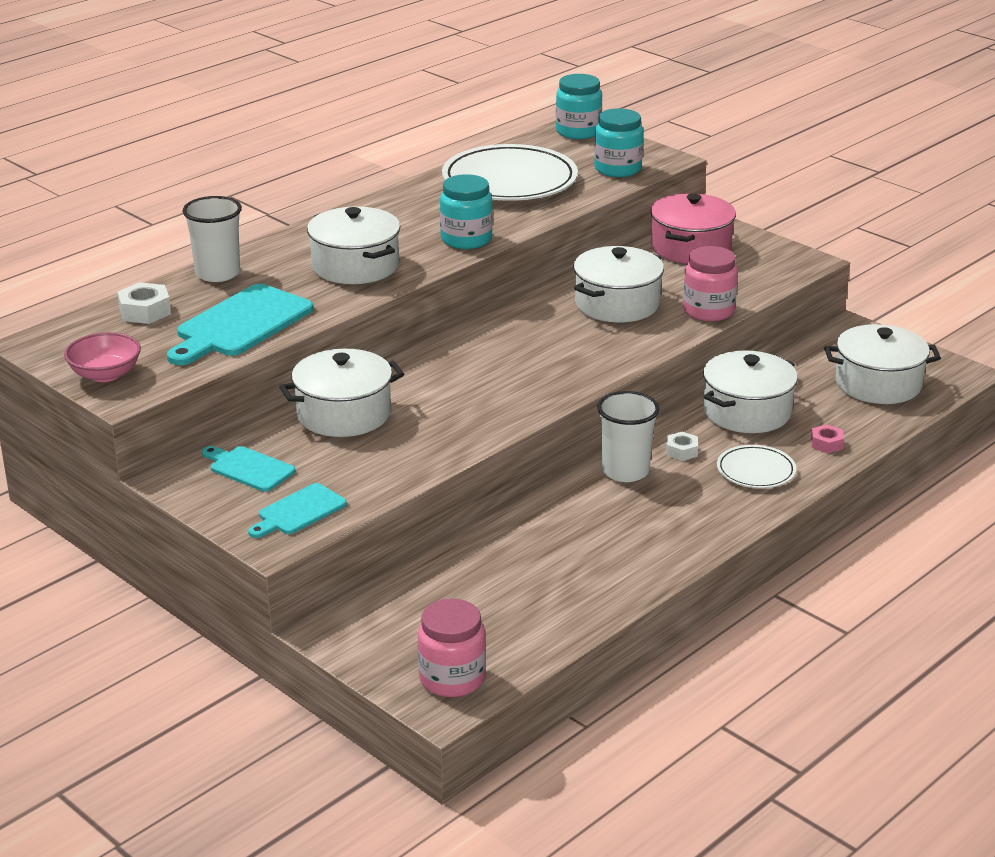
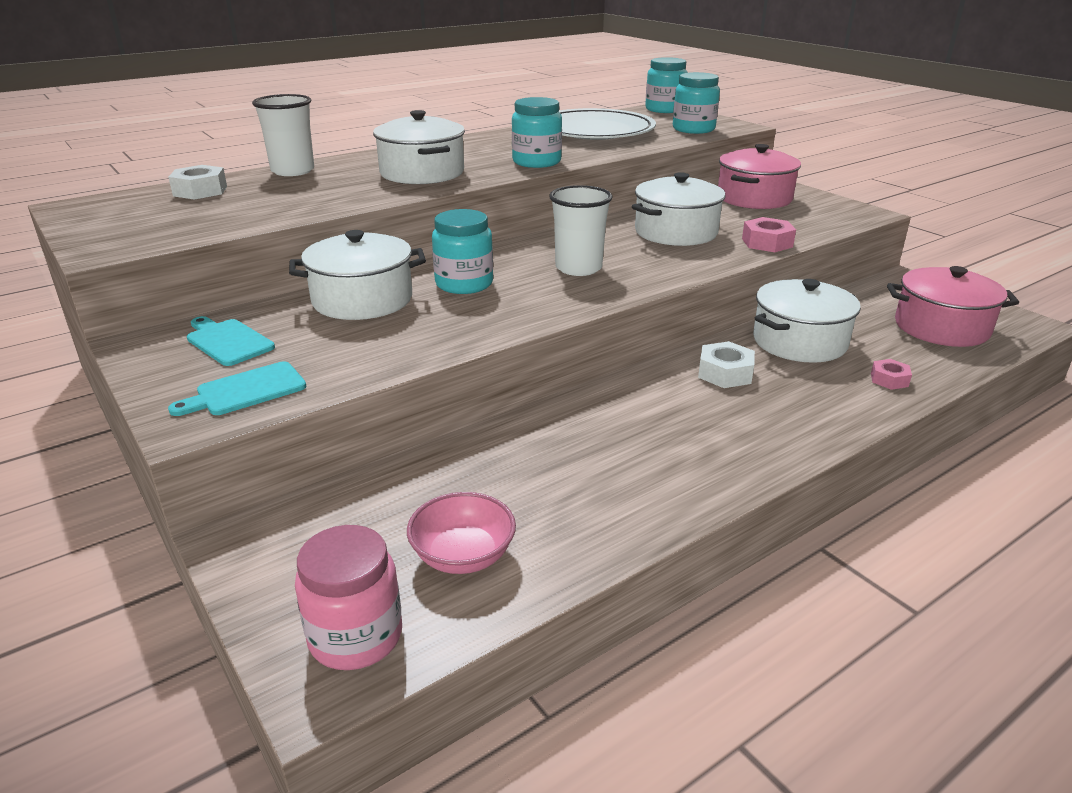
camera: 10 degrees right, 0 degrees up
pink bowl [64,332,141,382] -> pink bowl moved to [407,492,516,574]
turquoise cutting board [167,284,313,365] -> none
white cup [597,391,660,482] -> white cup moved to [549,185,612,276]
white nut [666,432,698,461] -> white nut [698,341,755,388], size x1.55
pink jar [683,246,738,321] -> pink nut [742,217,796,252]
white plate [717,445,796,488] -> none
white pot [824,324,941,404] -> pink pot [887,266,1019,347]
none -> turquoise jar [432,209,493,294]

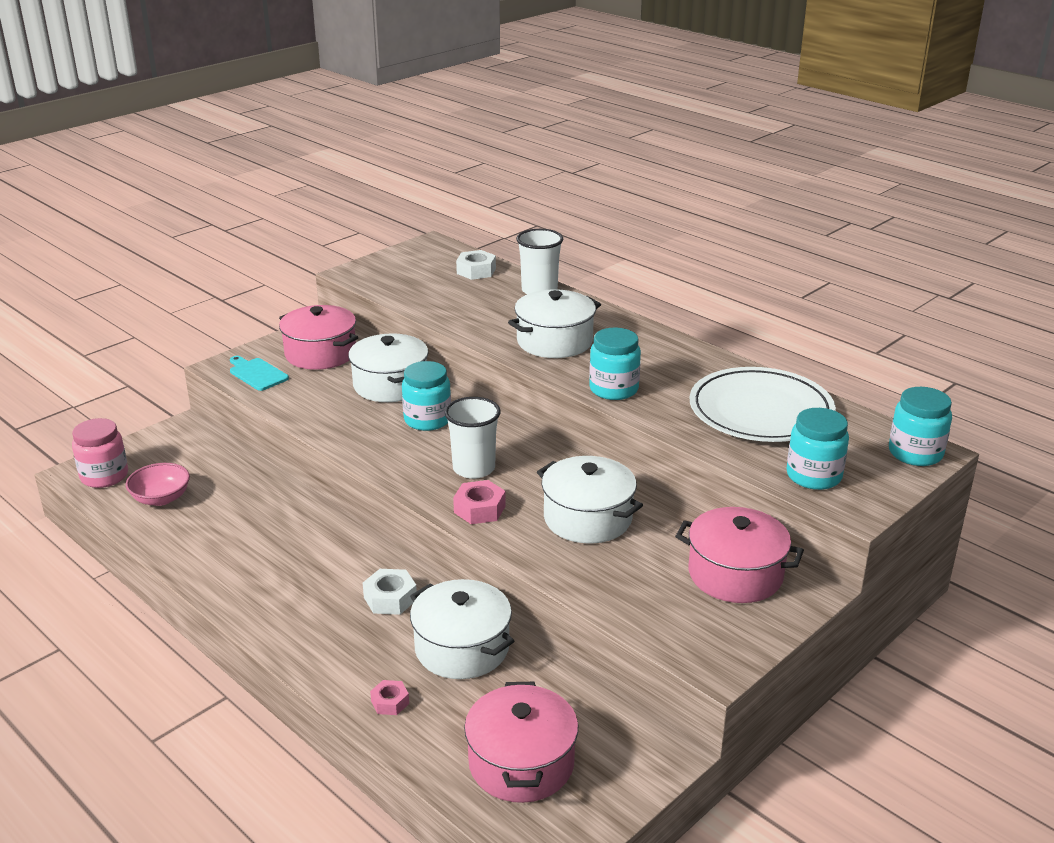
camera: 80 degrees right, 0 degrees up
turquoise cutting board [187,316,275,366] -> pink pot [279,305,358,370]
pink nut [742,217,796,252] -> pink nut moved to [453,480,506,524]

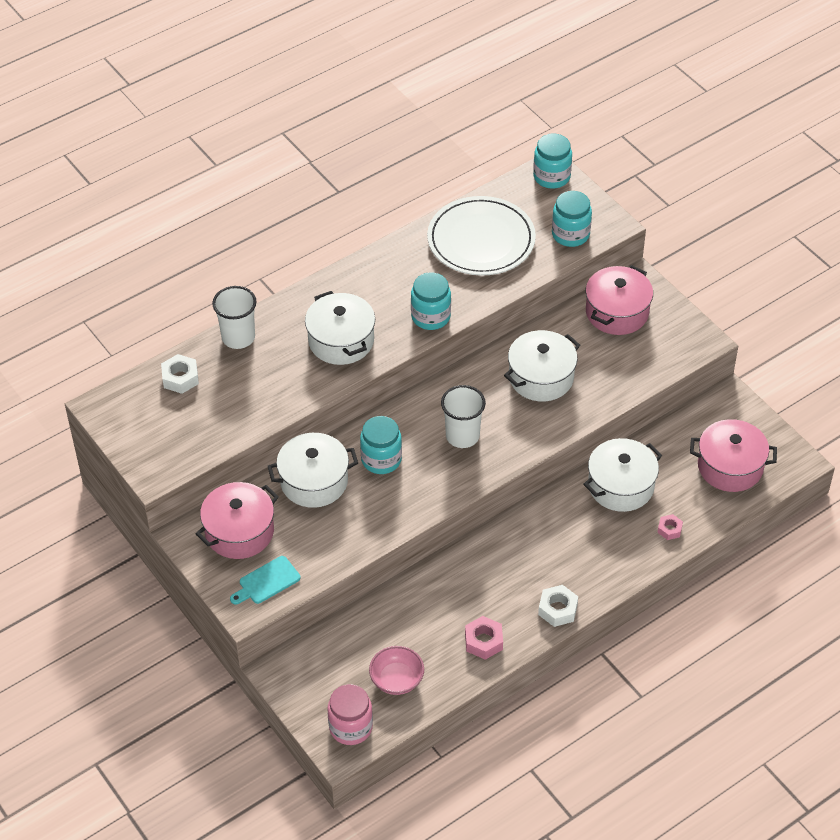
camera: 80 degrees left, 20 degrees up
white nut [363,569,417,615] -> white nut moved to [538,585,578,627]
pink nut [453,480,506,524] -> pink nut moved to [465,616,503,660]

